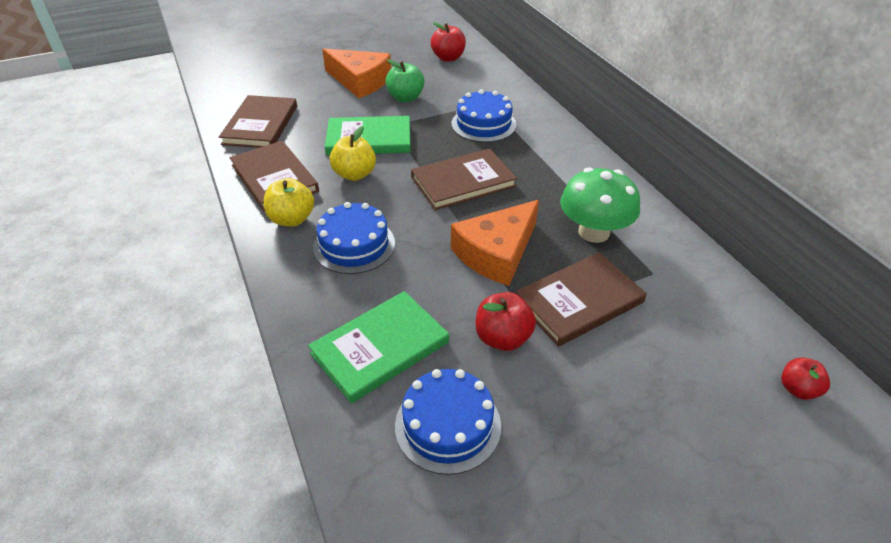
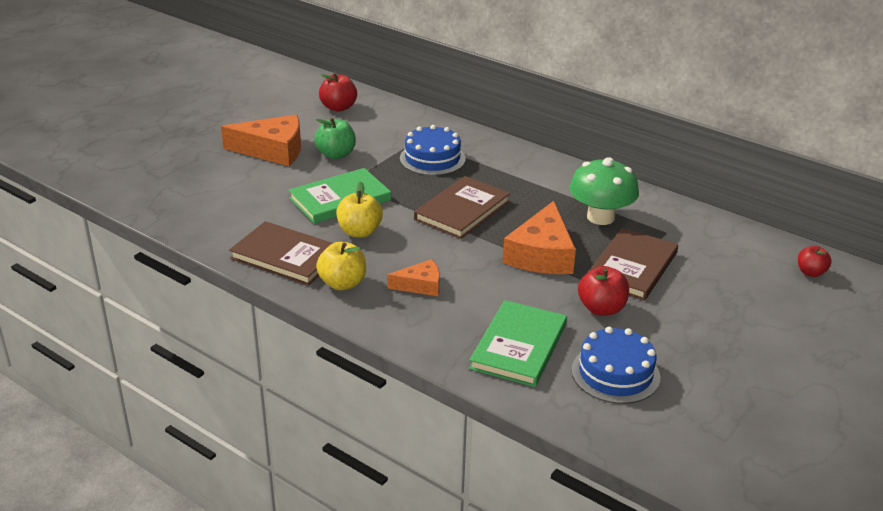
camera: 30 degrees left, 10 degrees down
brown book [219,95,297,148] -> none
blue cake [313,202,395,274] -> orange cheese [387,259,440,296]

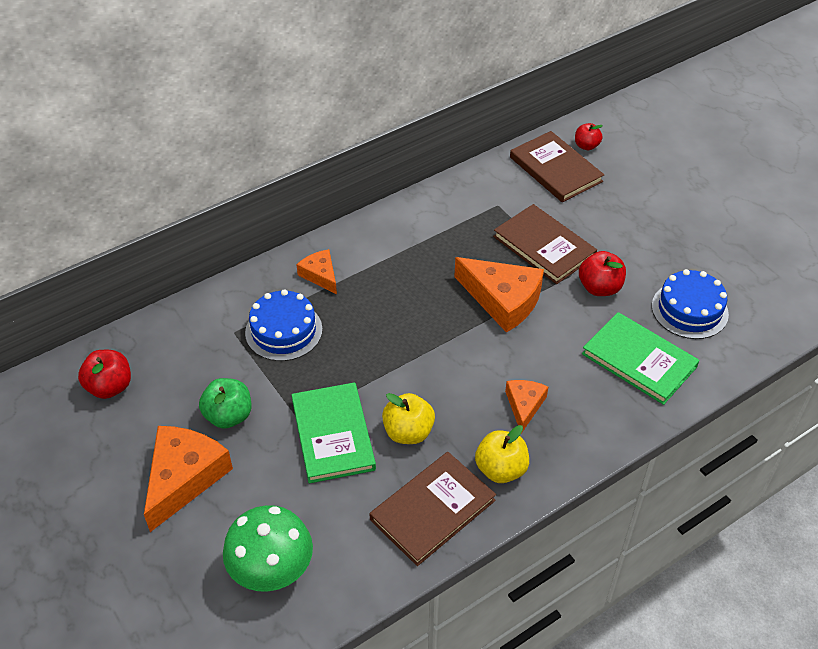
camera: 70 degrees left, 15 degrees up
brown book [414,176,510,239] -> brown book moved to [510,131,604,202]
green mushroom [569,157,639,225] -> green mushroom moved to [223,505,313,591]
none -> orange cheese [296,249,337,295]

